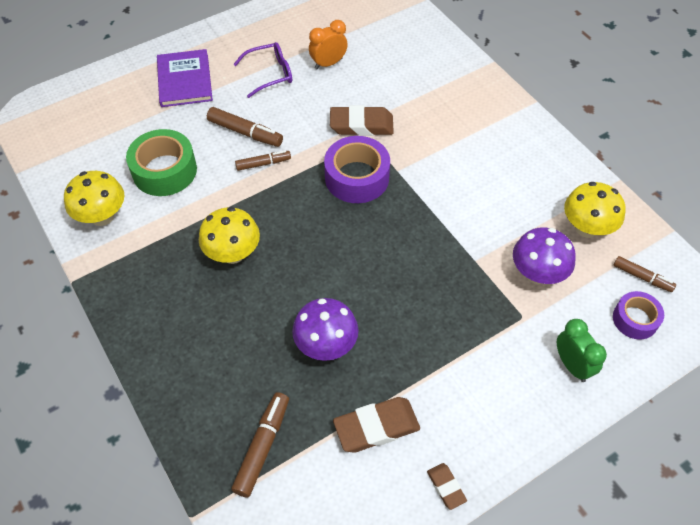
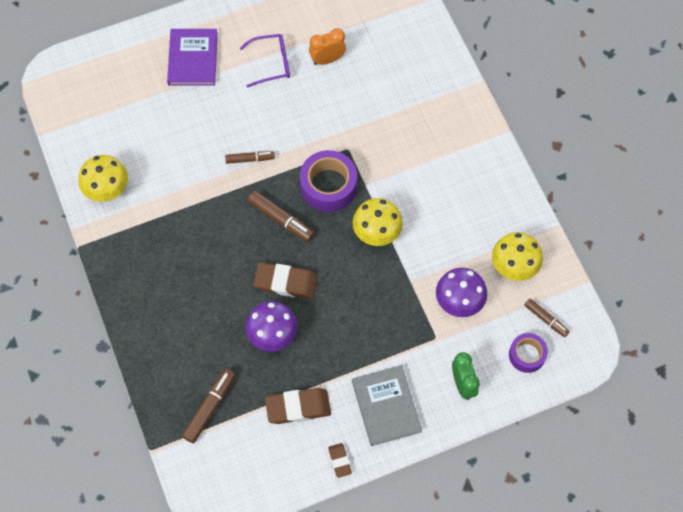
camera: 10 degrees right, 10 degrees up
green tape [126,129,197,196] -> none
yellow mushroom [199,207,260,264] -> yellow mushroom moved to [353,198,403,246]
brown marker [207,107,283,147] -> brown marker moved to [248,191,314,242]
brown eraser [330,105,394,136] -> brown eraser moved to [254,262,318,299]
none -> grey book [352,365,422,446]

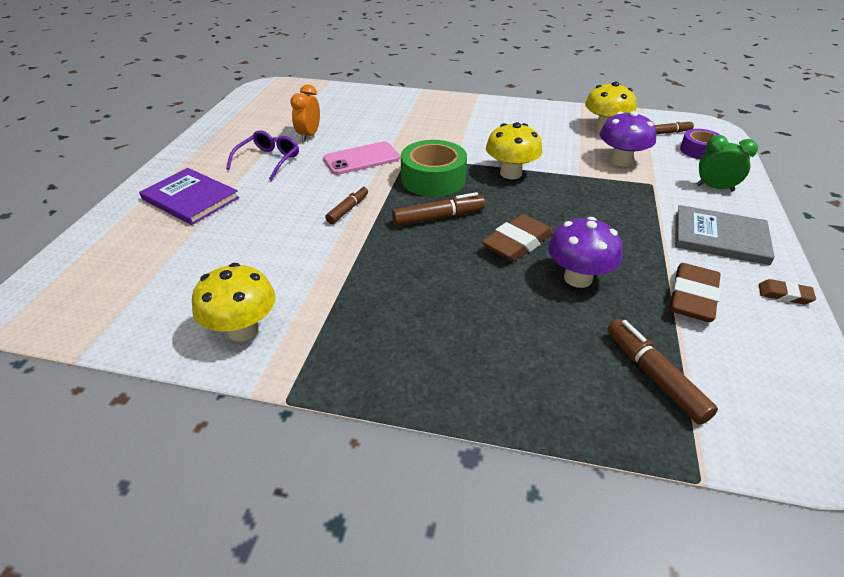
camera: 55 degrees left, 25 degrees down
purple tape [300,150,357,212] -> green tape [401,140,467,197]
none -> pink phone [323,141,400,175]

